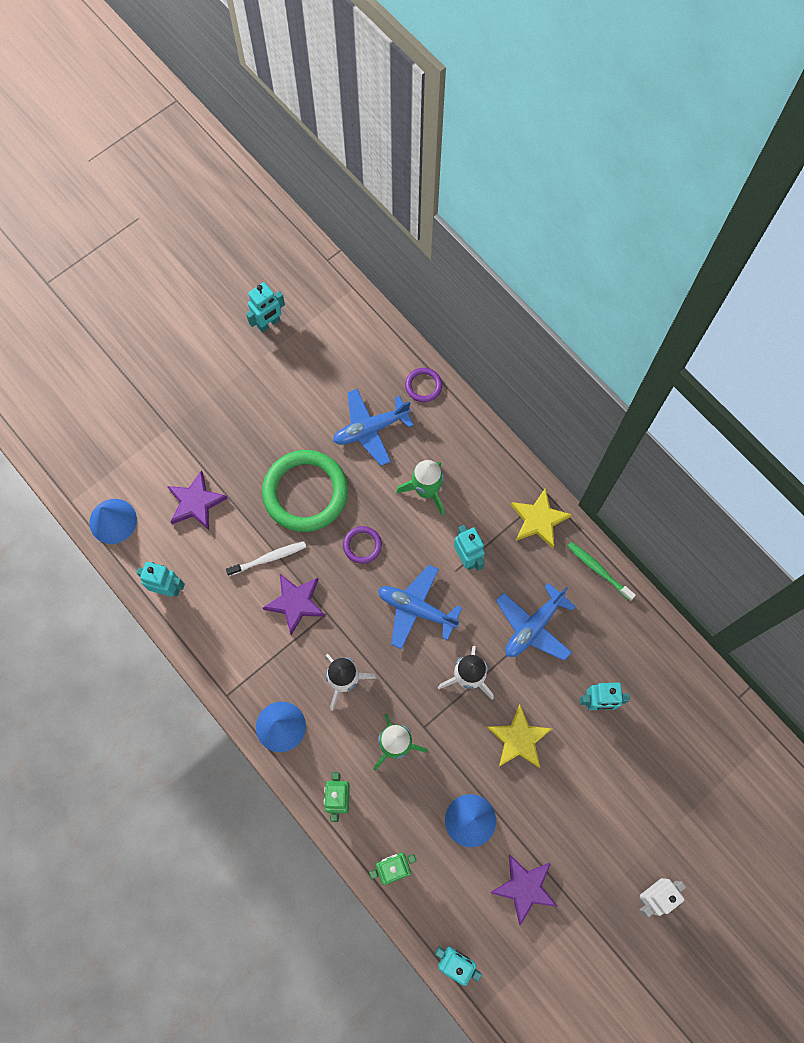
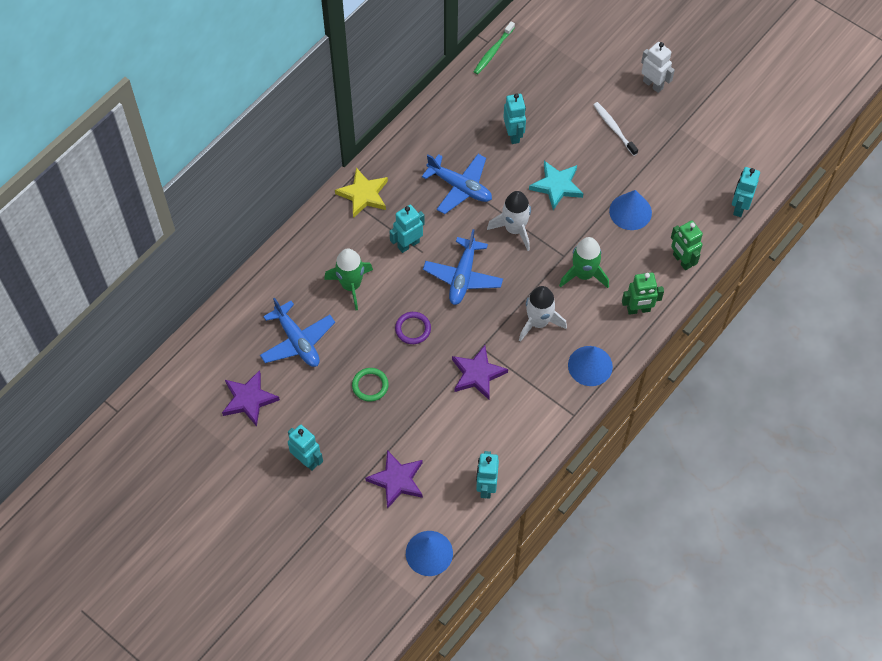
camera: 100 degrees left, 10 degrees down
white toothbrush [226,541,306,576] -> white toothbrush moved to [593,102,638,156]
turquoise robot [246,282,285,332] -> turquoise robot moved to [288,425,323,471]
green ring [262,450,348,532] -> green ring [352,368,389,402], size x0.45
purple ring [405,368,442,402] -> none
yellow star [487,704,552,768] -> turquoise star [529,161,584,210]
purple star [490,854,557,925] -> purple star moved to [222,370,280,427]
green toothbrush [567,542,636,601] -> green toothbrush moved to [474,22,515,74]

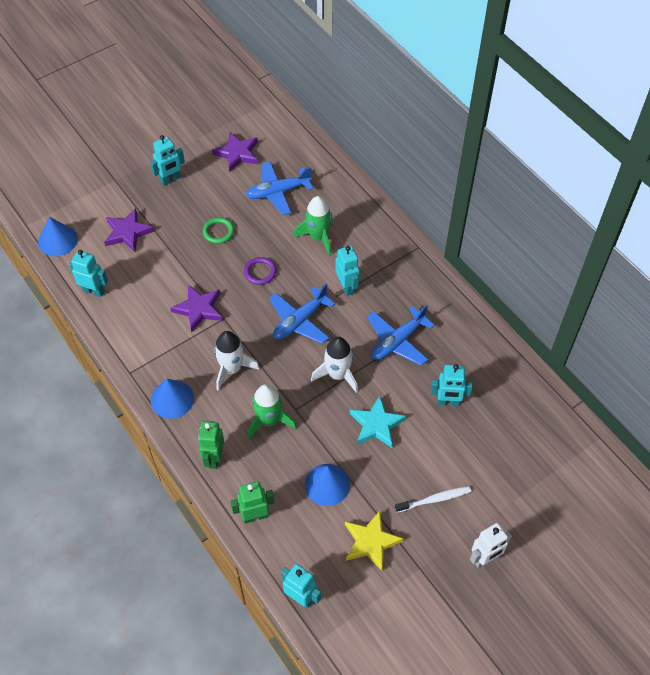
camera: 105 degrees right, 5 degrees down
yellow star [335,168,388,218] -> yellow star moved to [345,511,403,571]
blue plane [423,229,503,305] -> blue plane turned 75 degrees counterclockwise [269,284,335,344]
green toothbrush [474,22,515,74] -> none

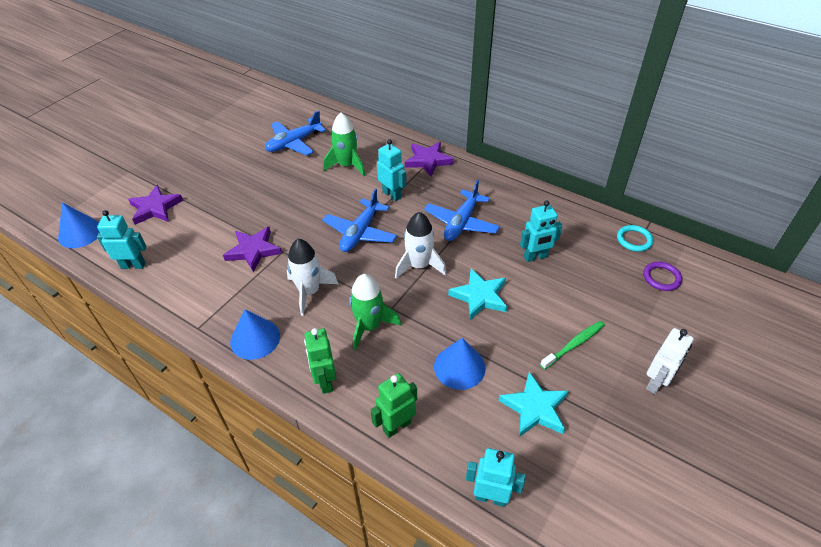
camera: 20 degrees left, 10 degrees down
turquoise robot [150,135,185,186] -> none
green ring [203,217,234,244] -> none
purple star [212,132,258,171] -> purple star moved to [405,142,454,177]
purple ring [244,257,277,285] -> purple ring moved to [643,262,682,291]
yellow star [345,511,403,571] -> turquoise star [498,372,568,437]
white toothbrush [395,486,471,512] -> green toothbrush [540,321,605,370]
none -> turquoise ring [617,225,653,252]

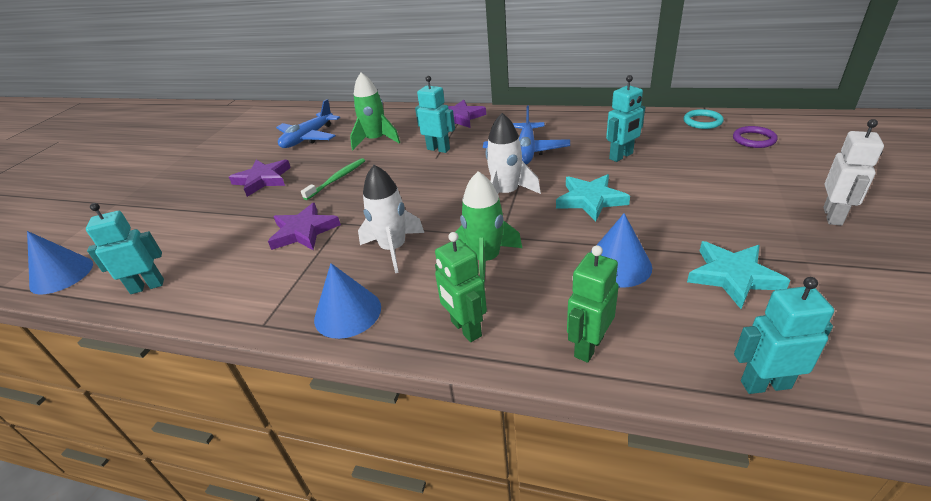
camera: 15 degrees left, 10 degrees down
purple star [128,185,183,225] -> purple star moved to [229,160,291,197]
blue plane [322,188,397,252] -> none
green toothbrush [540,321,605,370] -> green toothbrush moved to [301,158,365,200]

